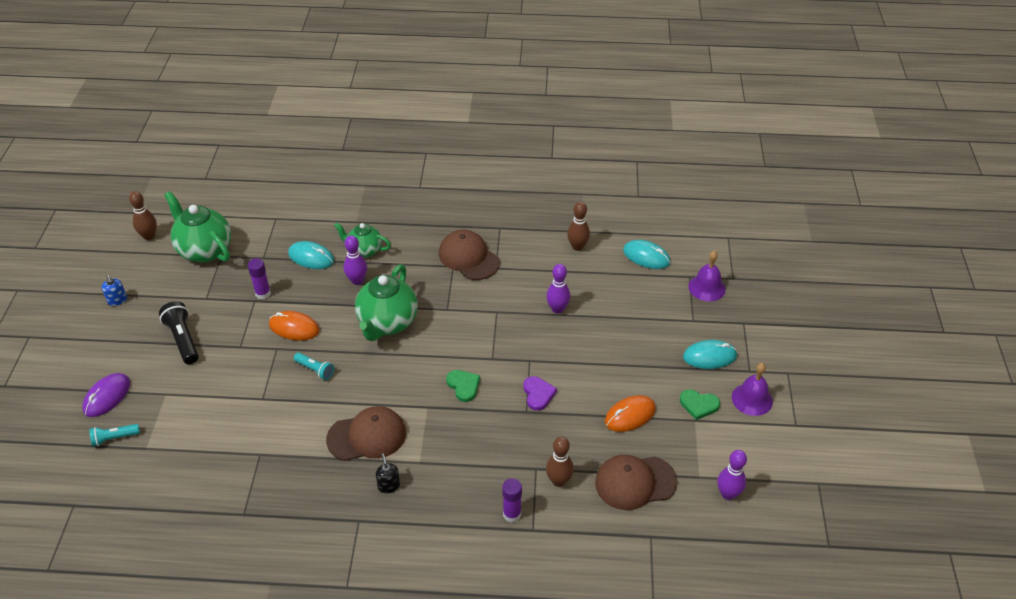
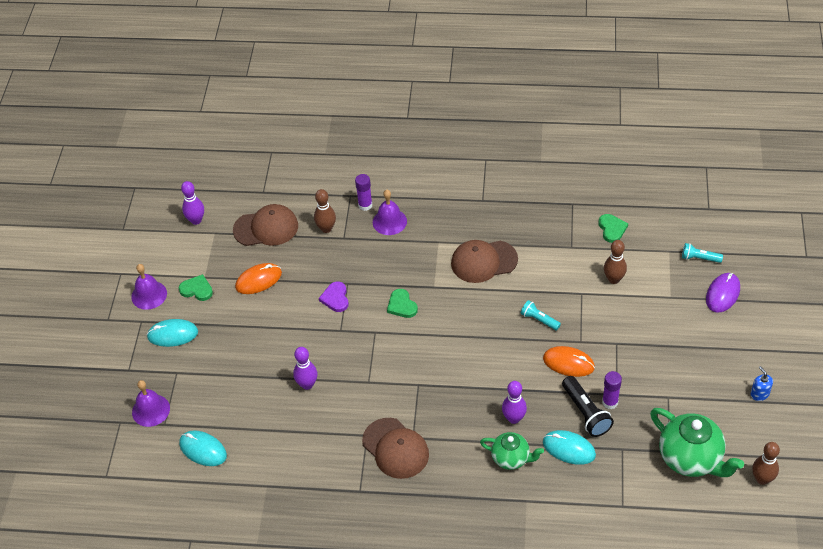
camera: 175 degrees left, 5 degrees up
turquoise flashlight [89,424,140,447] -> turquoise flashlight turned 150 degrees counterclockwise [682,243,723,263]
black flashlight [159,301,199,364] -> black flashlight moved to [562,376,614,437]
green teapot [355,264,417,341] -> none
black soap dispenser [376,453,400,494] -> none
brown bowling pin [567,202,590,251] -> brown bowling pin moved to [604,240,627,284]
none -> purple bell [373,190,407,235]
none -> green heart [598,214,628,243]

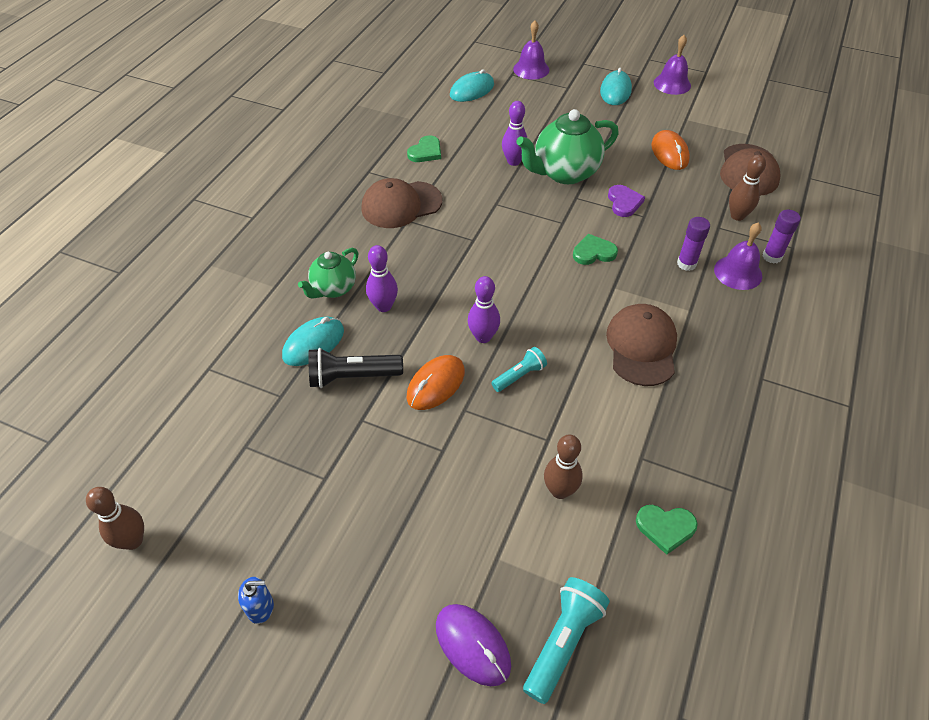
camera: 105 degrees right, 0 degrees up
green heart [179,274,213,301] -> green heart moved to [407,135,441,162]
purple bowling pin [181,181,204,225] -> purple bowling pin moved to [468,276,500,343]
purple heart [319,282,349,312] -> purple heart turned 75 degrees clockwise [608,185,645,217]
purple glue stick [602,371,622,409] -> purple glue stick moved to [677,217,710,271]
green teapot [650,408,744,477] -> green teapot moved to [517,109,619,184]
turquoise flashlight [682,243,723,263] -> turquoise flashlight [523,577,610,704], size x1.60

